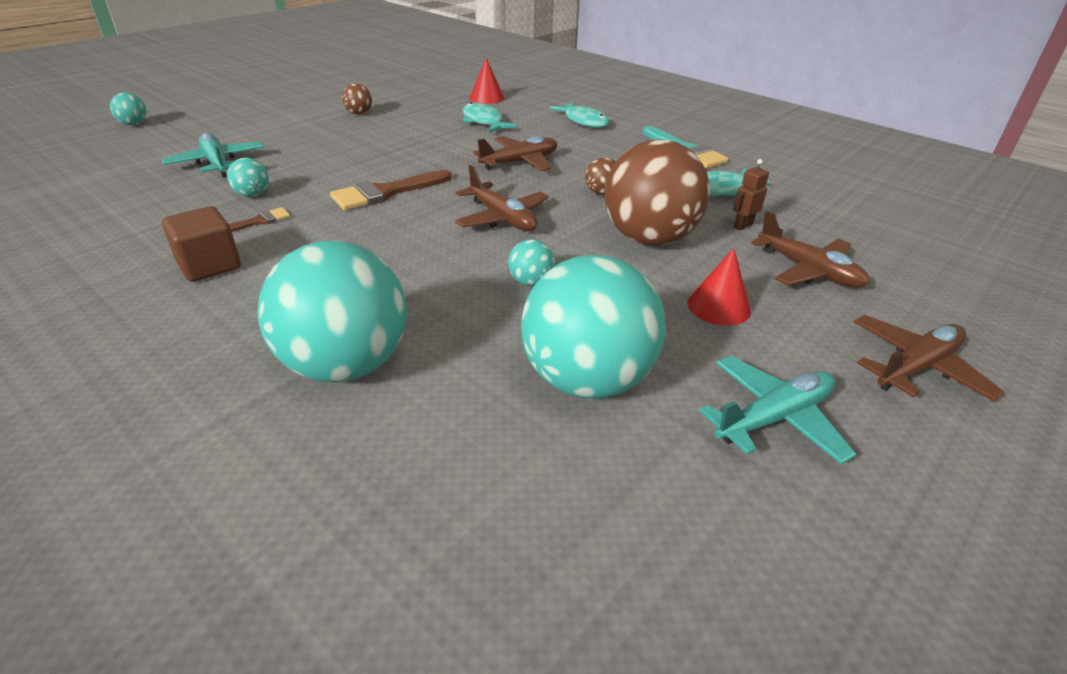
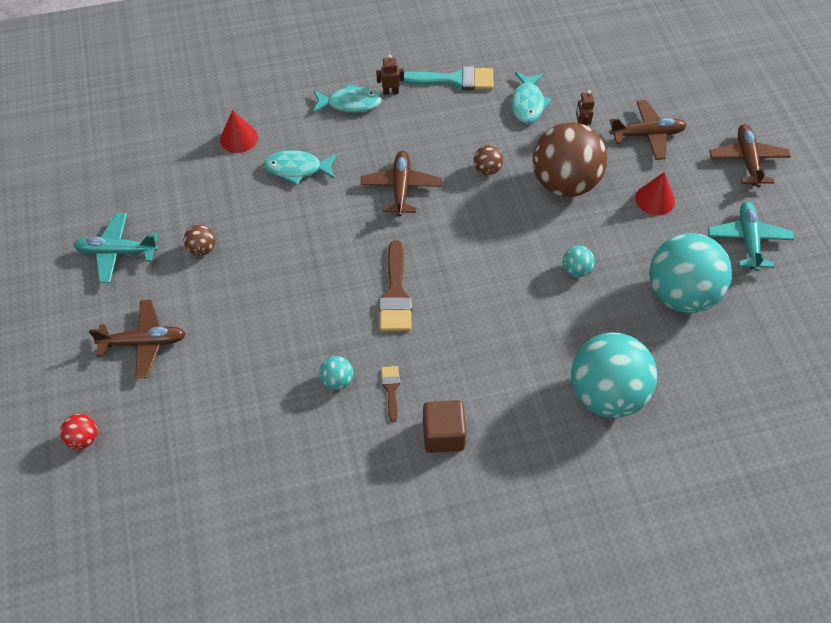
camera: 55 degrees left, 20 degrees up
turquoise ball [110,92,147,125] -> red ball [60,414,97,449]
turquoise plane [161,132,264,177] -> turquoise plane moved to [74,213,159,283]
brown plane [455,165,549,231] -> brown plane moved to [89,300,186,378]
none -> brown robot [376,55,404,95]

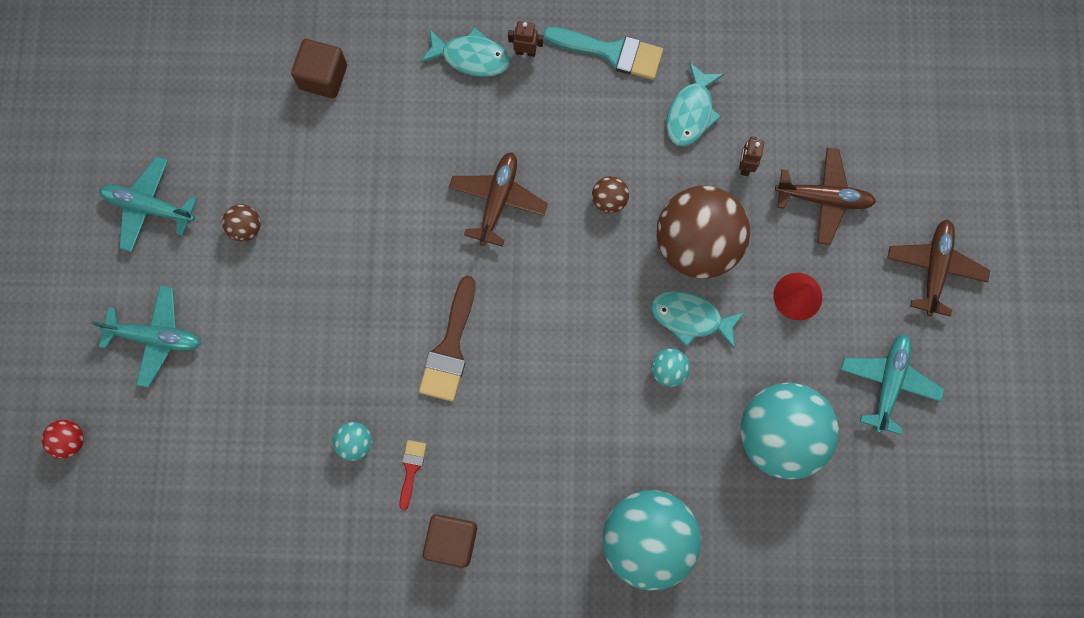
camera: 15 degrees right, 20 degrees up
brown plane [89,300,186,378] -> turquoise plane [91,286,201,388]
red cone [220,110,258,153] -> brown cube [291,39,347,98]
turquoise fish [264,150,337,185] -> turquoise fish moved to [651,291,745,349]
brown brush [381,366,400,422] -> red brush [399,440,426,510]

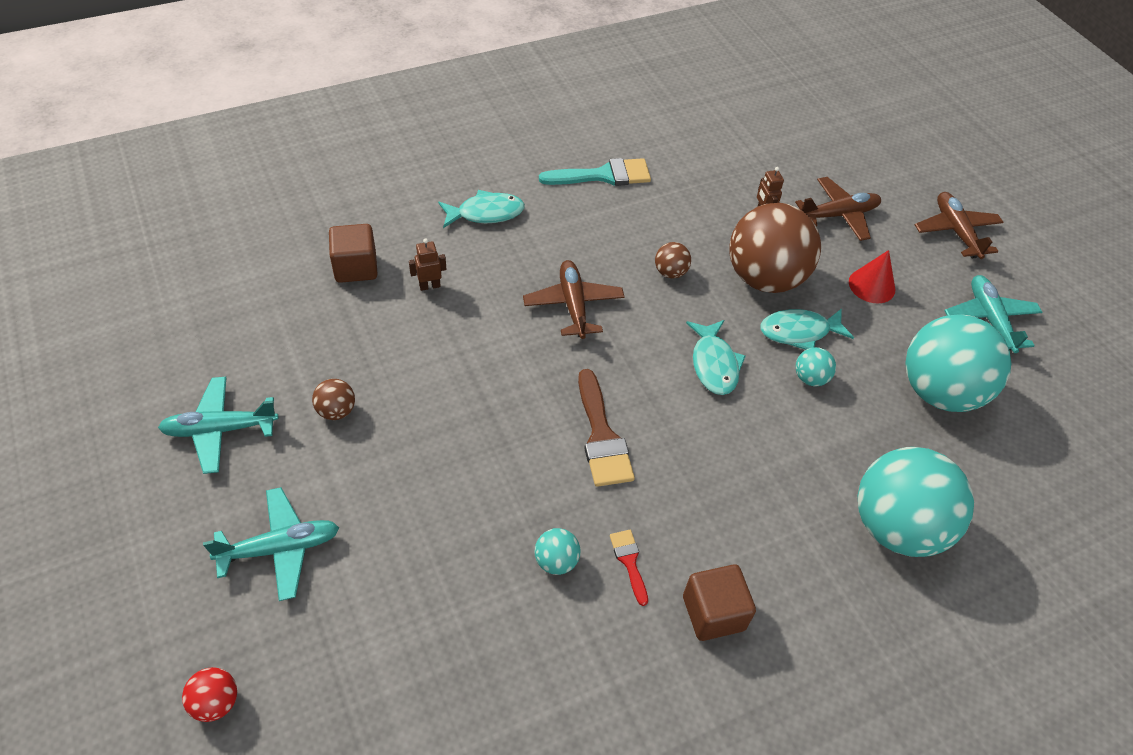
camera: 30 degrees left, 25 degrees down
brown robot [508,21,543,57] -> brown robot moved to [409,238,446,291]
turquoise fish [666,62,724,147] -> turquoise fish moved to [686,320,746,395]

